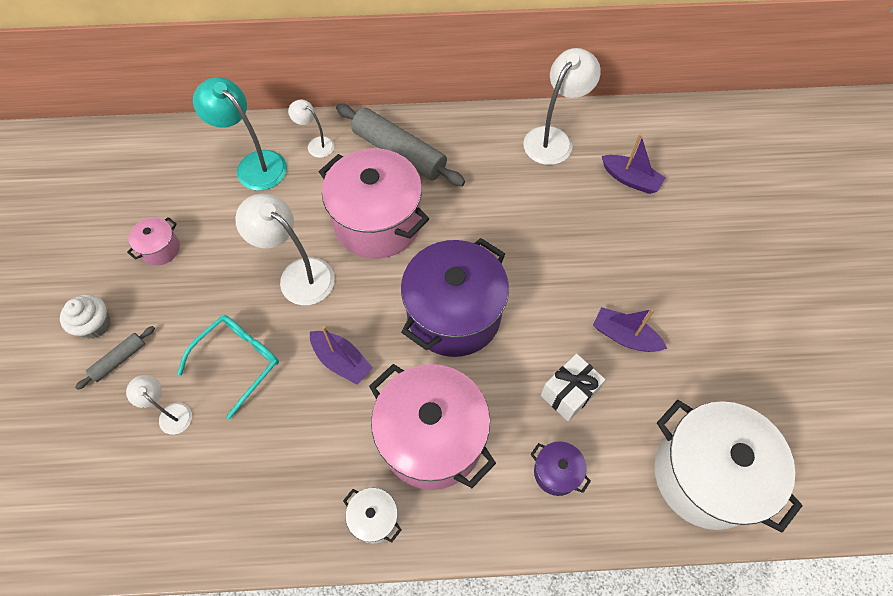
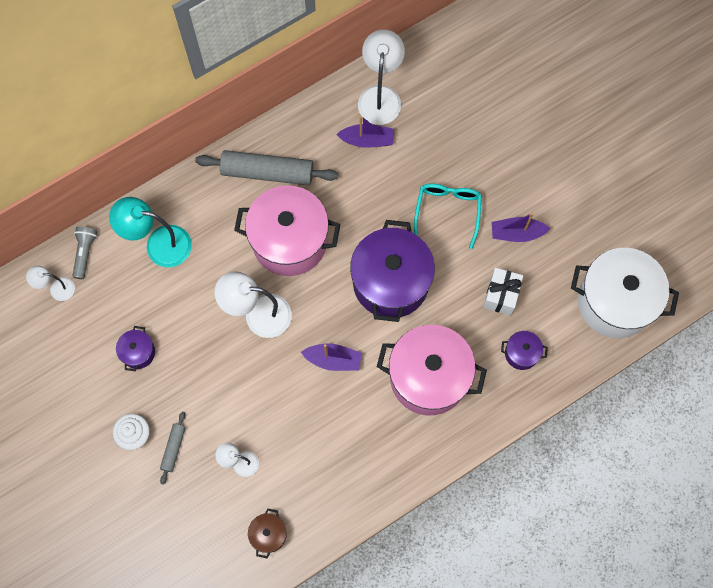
camera: 30 degrees left, 10 degrees up
pink pot [127,217,180,265] -> purple pot [116,326,155,371]
turquoise glasses [177,315,279,419] -> turquoise glasses moved to [414,184,482,249]
white lamp [288,99,334,158] -> white lamp moved to [26,266,75,301]
white pot [343,488,402,544] -> none
purple boat [602,134,666,194] -> purple boat moved to [336,116,394,148]
none -> grey flashlight [72,226,97,279]
none -> brown pot [248,508,287,558]

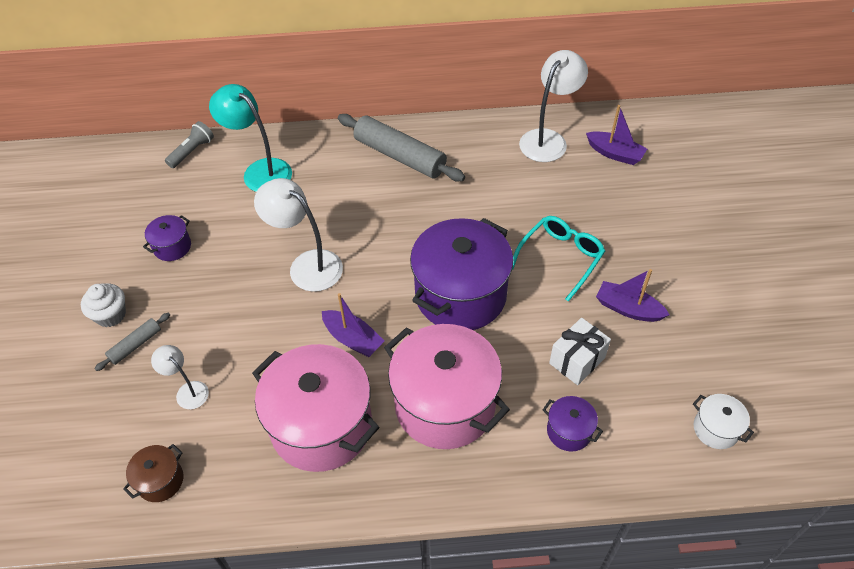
camera: 30 degrees right, 20 degrees down
white lamp [26,266,75,301] -> none
pink pot [234,185,340,276] -> pink pot moved to [252,344,379,472]
purple boat [336,116,394,148] -> purple boat moved to [586,105,647,165]
white pot [571,248,679,338] -> white pot [693,394,754,449], size x0.44

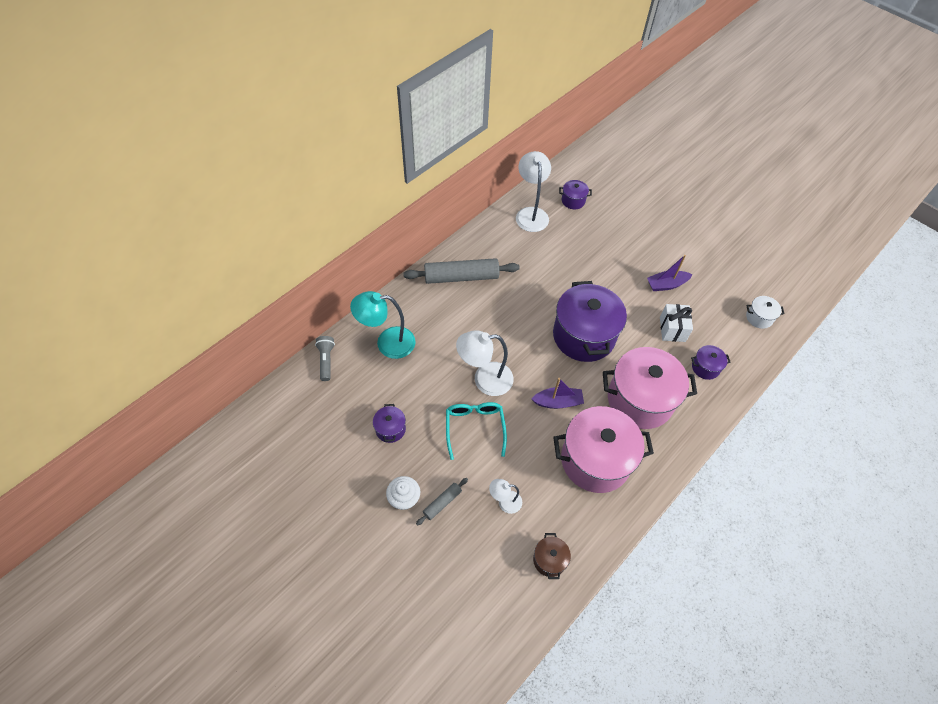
camera: 45 degrees left, 5 degrees up
grey rolling pin [95,313,170,371] -> grey rolling pin turned 45 degrees clockwise [416,478,468,526]
turquoise glasses [513,216,605,302] -> turquoise glasses moved to [446,402,507,460]
purple boat [586,105,647,165] -> purple pot [559,180,592,209]

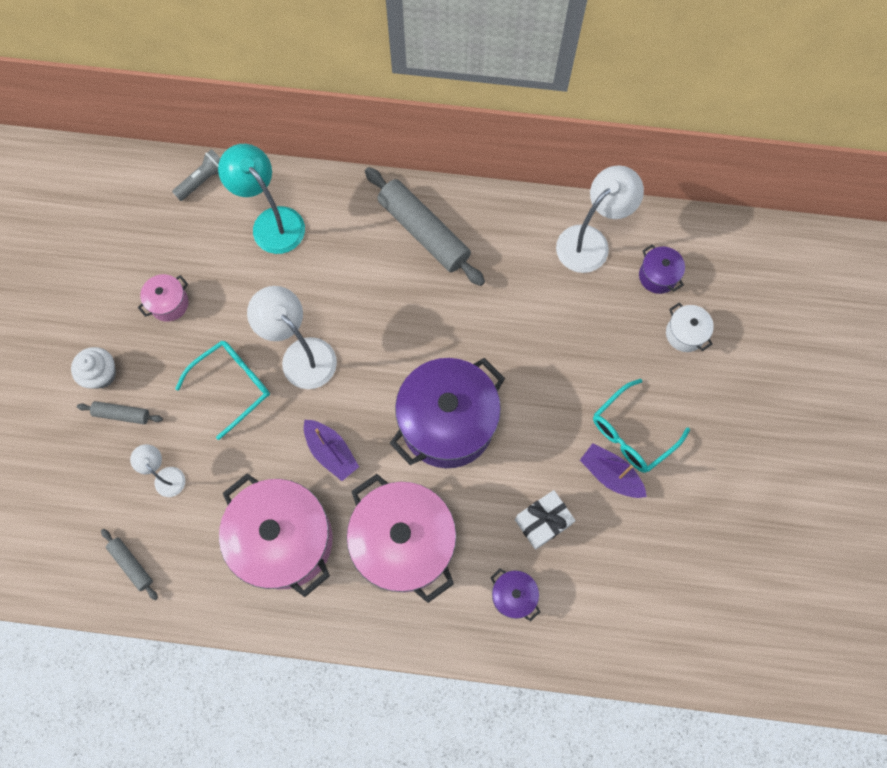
camera: 55 degrees right, 15 degrees up
purple pot [373,404,406,443] -> pink pot [138,274,189,322]
brown pot [533,533,571,579] -> grey rolling pin [101,529,158,600]
white pot [746,296,784,329] -> white pot moved to [666,303,714,352]
none -> turquoise glasses [593,379,690,473]

